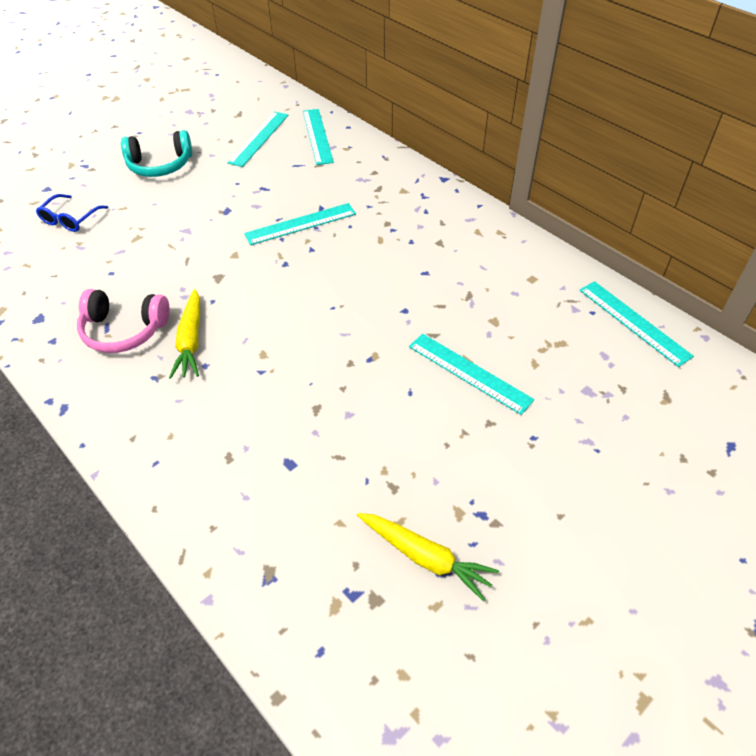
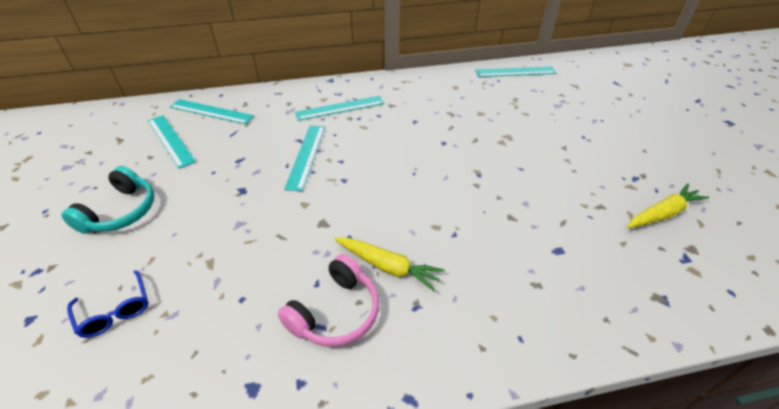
camera: 60 degrees left, 5 degrees down
turquoise ruler [409,334,534,415] -> turquoise ruler moved to [295,96,384,121]

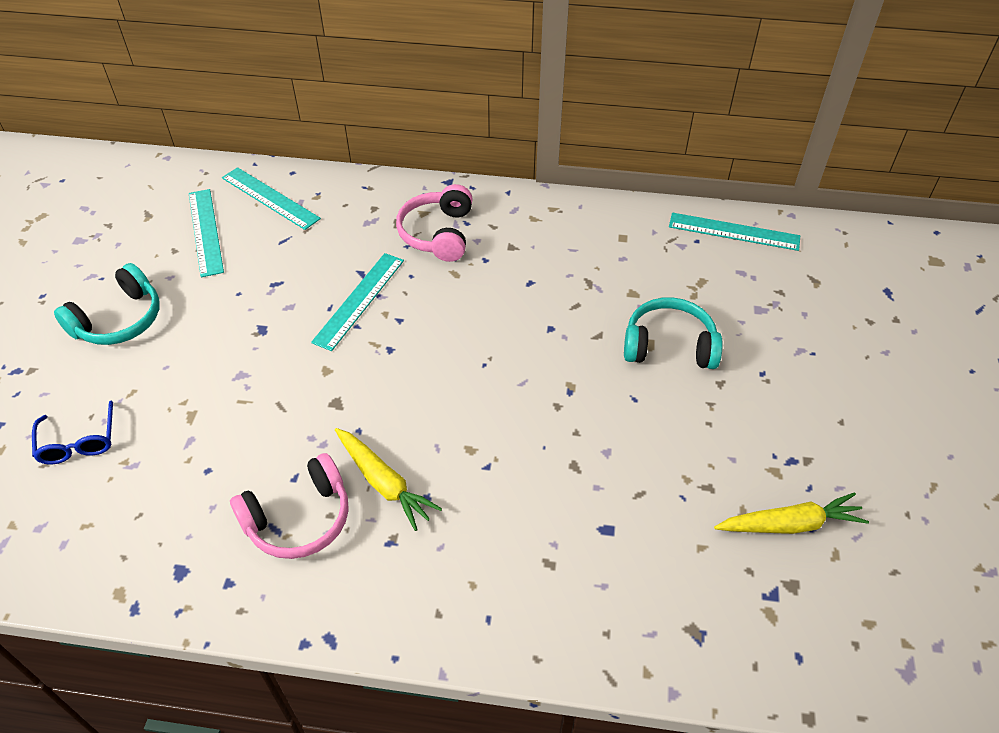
camera: 20 degrees right, 5 degrees up
turquoise ruler [295,96,384,121] -> pink headphones [396,184,473,262]
none -> turquoise headphones [624,297,723,369]

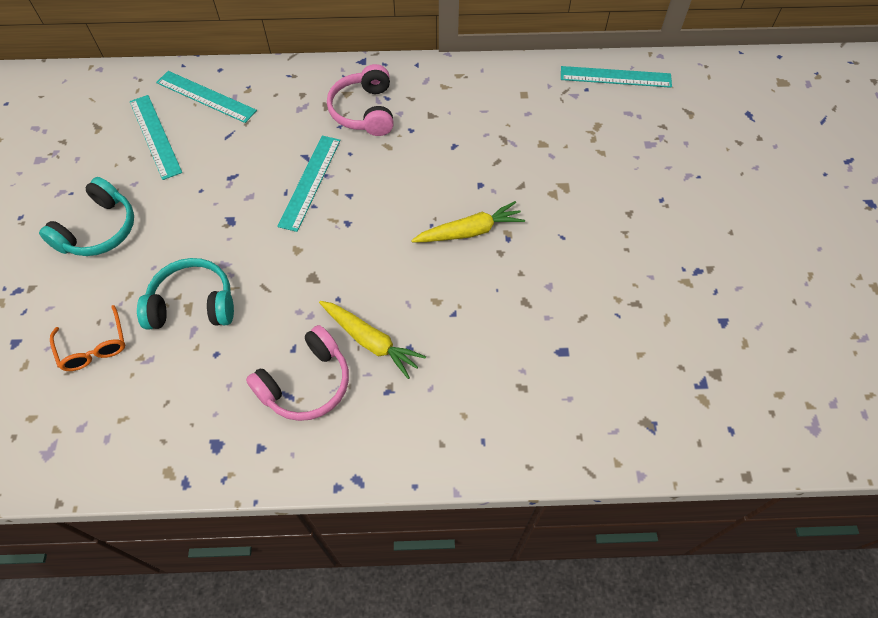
camera: 10 degrees left, 10 degrees up
blue glasses [32,400,113,464] -> orange glasses [50,305,125,371]
turquoise headphones [624,297,723,369] -> turquoise headphones moved to [137,258,234,330]
yellow carrot [714,492,869,534] -> yellow carrot moved to [411,201,525,242]

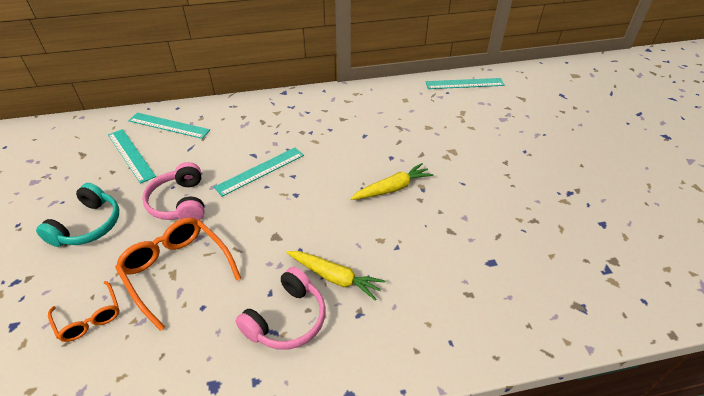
camera: 10 degrees left, 15 degrees down
turquoise headphones [137,258,234,330] -> orange glasses [115,218,241,331]
turquoise ruler [277,136,341,232] -> turquoise ruler turned 45 degrees clockwise [214,147,304,197]
pink headphones [327,64,394,136] -> pink headphones moved to [142,162,205,220]

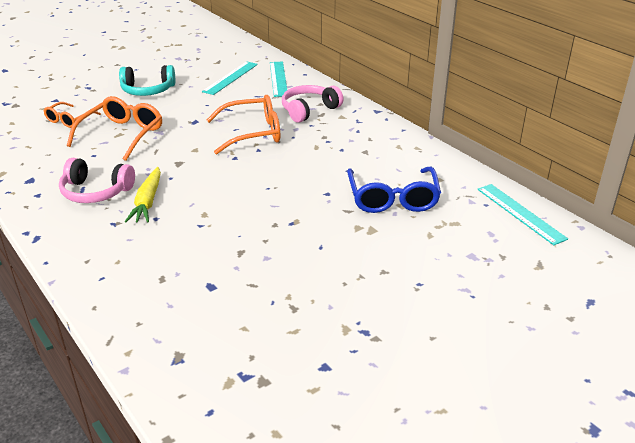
camera: 65 degrees right, 10 degrees down
pink headphones [142,162,205,220] -> pink headphones moved to [282,85,344,123]
turquoise ruler [214,147,304,197] -> orange glasses [207,95,280,154]
yellow carrot [350,163,433,200] -> none
none -> blue glasses [347,167,441,213]

